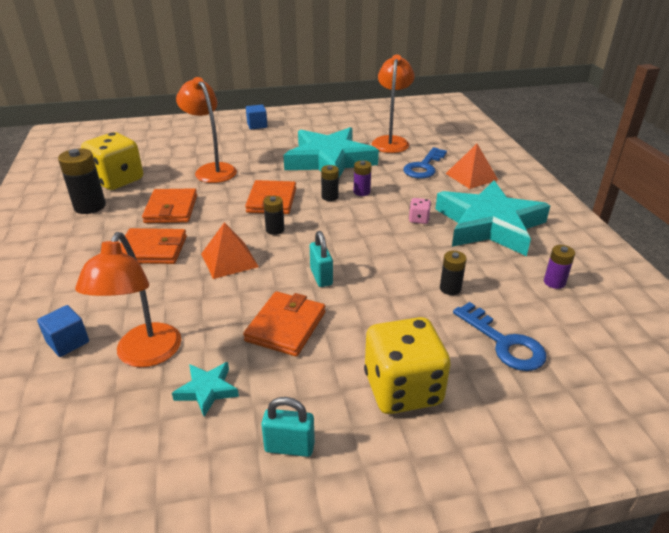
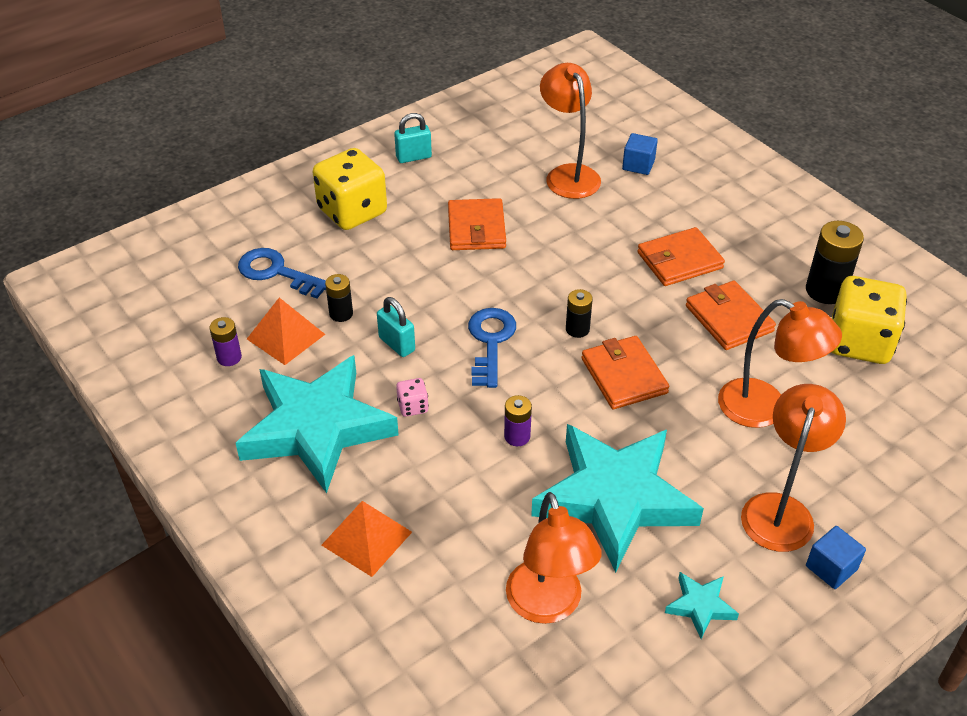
camera: 155 degrees right, 10 degrees up
turquoise star [172,362,239,417] -> turquoise star moved to [665,572,739,639]
orange pyramid [201,222,259,279] -> orange pyramid moved to [247,298,325,365]
turquoise padlock [310,231,333,287] -> turquoise padlock moved to [377,297,415,357]
black battery [321,165,339,201] -> none
blue key [403,147,447,179] -> blue key moved to [468,308,516,388]
none -> orange lamp [741,384,846,552]

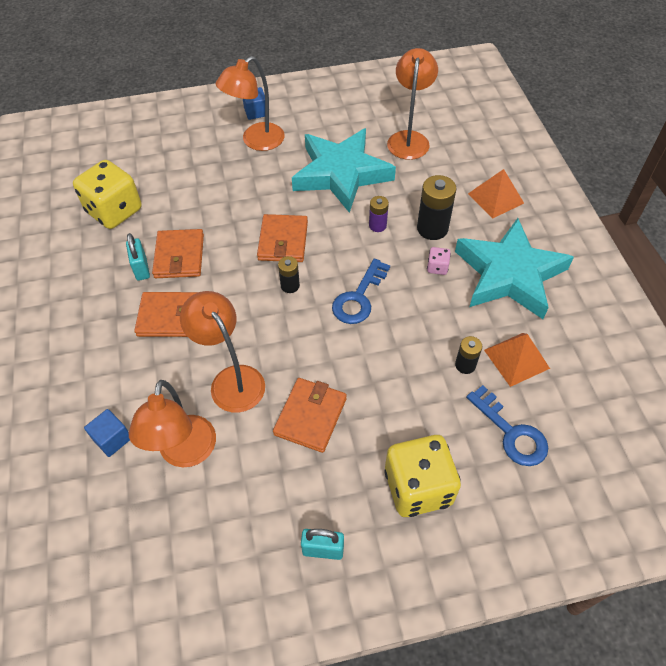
camera: 155 degrees left, 10 degrees up
purple battery [209,317,242,366] -> none
turquoise padlock [377,297,415,357] -> turquoise padlock moved to [126,233,150,281]
turquoise star [665,572,739,639] -> none
orange lamp [718,299,842,428] -> orange lamp moved to [180,291,265,413]
black battery [806,221,864,304] -> black battery moved to [417,175,456,240]

